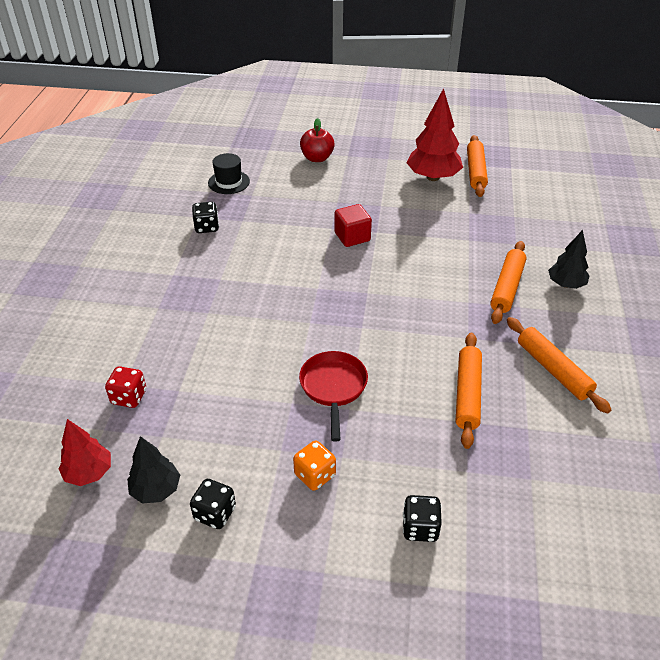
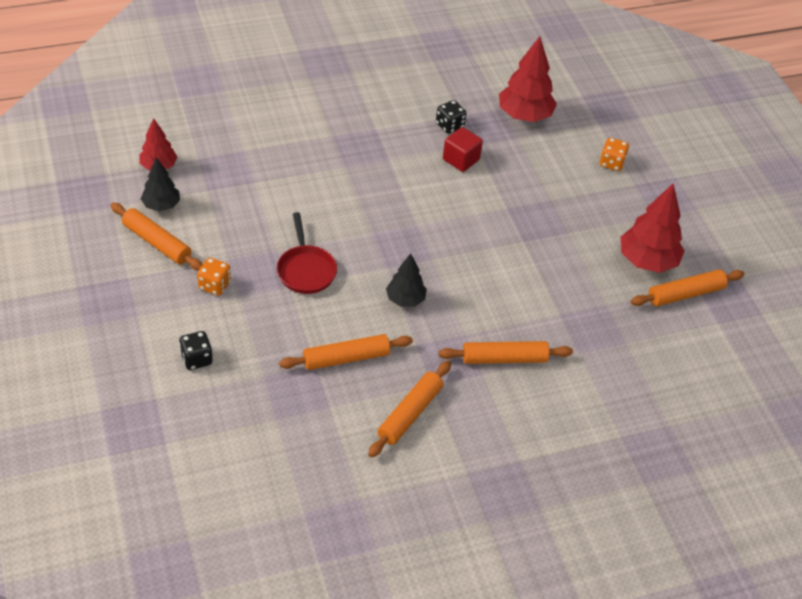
camera: 60 degrees right, 5 degrees up
red dice [105,366,146,408] -> none
black dice [190,479,236,529] -> orange rolling pin [110,203,203,271]
black hat [208,153,250,194] -> red tree [499,36,557,122]
red pan [299,351,368,442] -> red pan turned 105 degrees clockwise [277,212,337,294]
red apple [300,118,335,162] -> orange dice [600,138,629,171]
red cube [335,204,372,247] -> red cube moved to [443,127,483,172]
black tree [548,230,589,289] -> black tree moved to [386,253,427,307]

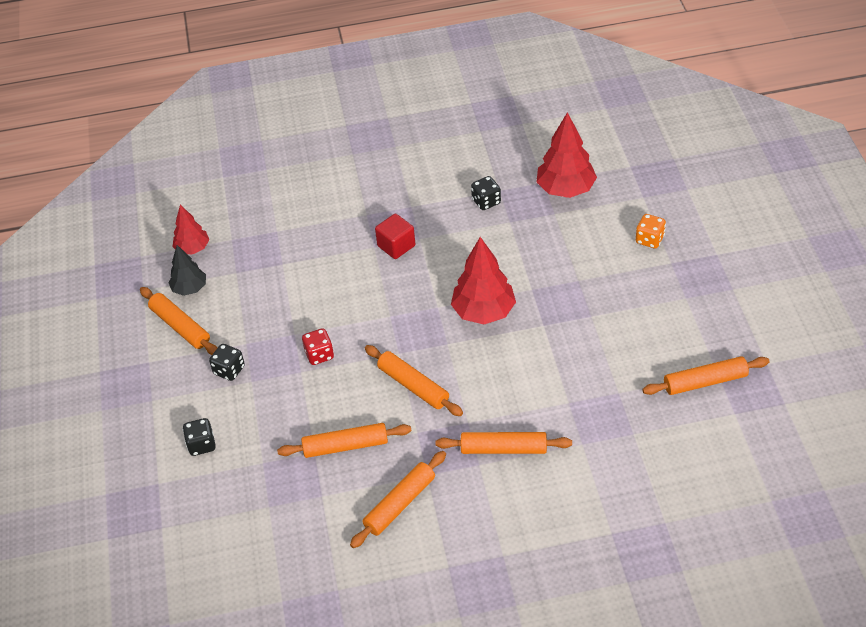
camera: 15 degrees right, 0 degrees up
orange dice [197,258,231,296] -> black dice [209,344,245,381]
red pan [277,212,337,294] -> red dice [302,328,334,365]
black tree [386,253,427,307] -> orange rolling pin [365,345,463,416]
red cube [443,127,483,172] -> red cube moved to [375,214,415,259]
red tree [621,184,685,273] -> red tree moved to [451,237,516,324]

